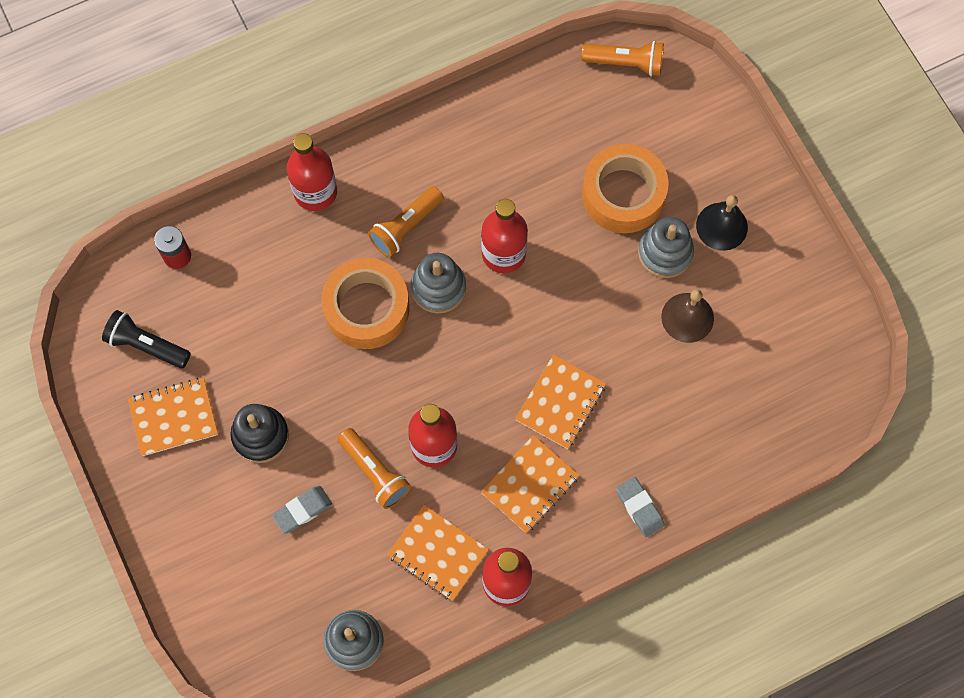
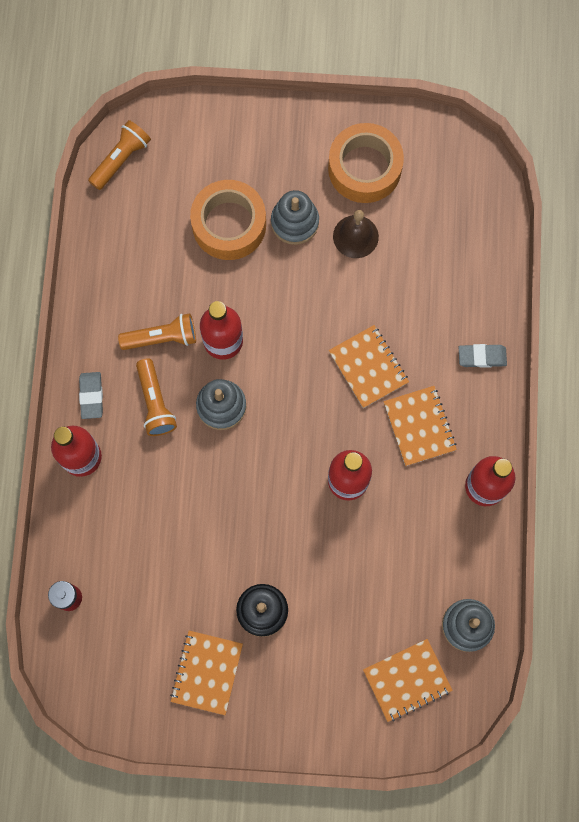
camera: 60 degrees left, 5 degrees up
black flashlight [102,310,191,368] -> none
grey eraser [272,486,332,534] -> grey eraser moved to [79,372,103,419]
orange tape [321,258,409,349] -> orange tape moved to [328,123,404,203]
orange flashlight [337,428,411,509] -> orange flashlight moved to [118,313,196,350]
orange notebook [387,504,489,601] -> orange notebook moved to [363,639,453,722]
black bell [696,195,748,251] -> none

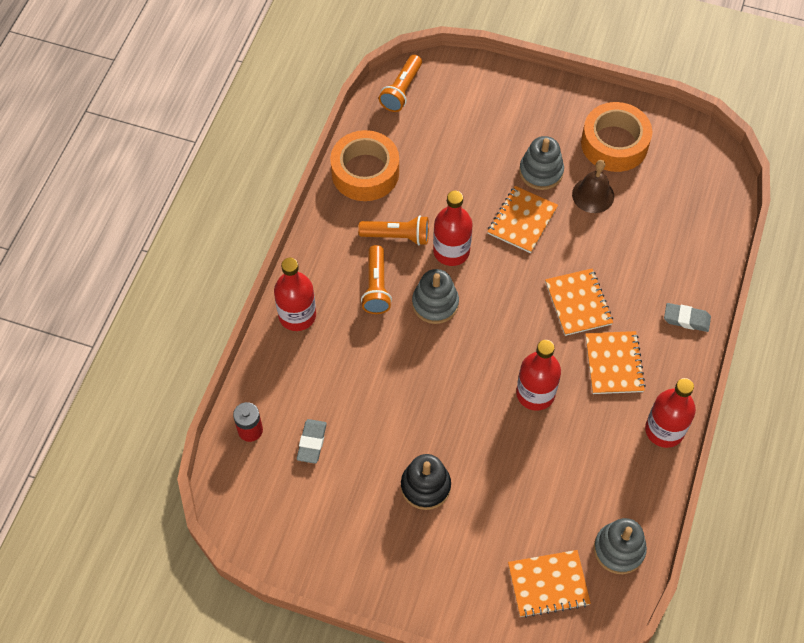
camera: 15 degrees right, 15 degrees down
grey eraser [79,372,103,419] -> grey eraser moved to [297,419,327,464]
orange flashlight [88,120,151,190] -> orange flashlight turned 150 degrees clockwise [379,55,422,112]
orange notebook [170,631,243,715] -> orange notebook moved to [487,186,558,253]
orange tape [190,180,266,260] -> orange tape moved to [330,130,399,201]

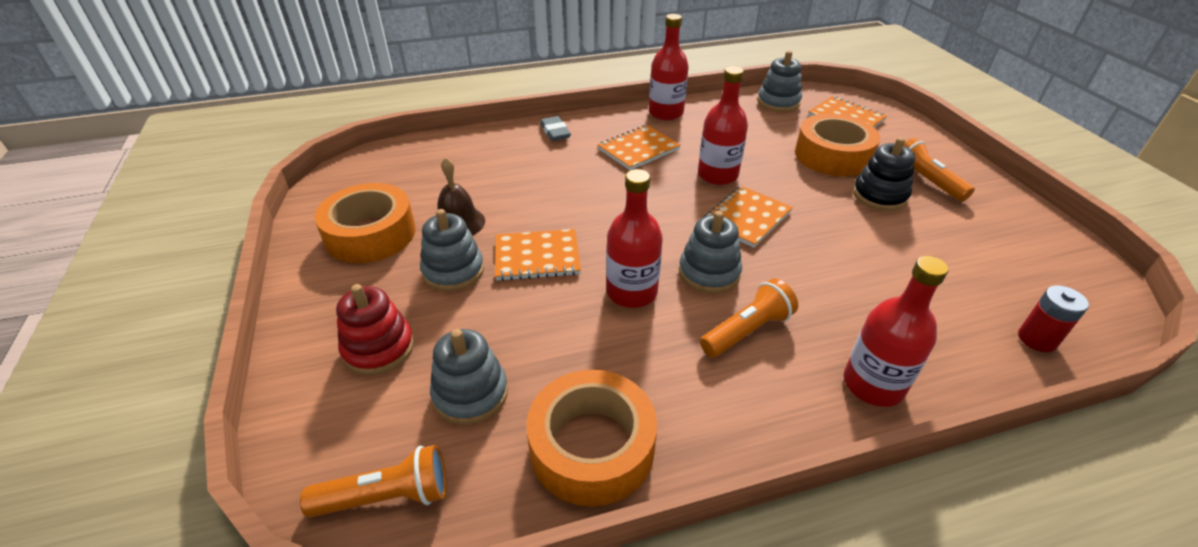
camera: 125 degrees left, 20 degrees down
grey eraser [297,419,327,464] -> none
orange flashlight [358,215,429,245] -> orange flashlight moved to [904,138,975,202]
orange notebook [545,269,613,336] -> orange notebook moved to [703,186,793,248]
none -> red stacking toy [336,284,414,375]
none -> grey stacking toy [430,329,508,425]
none -> orange tape [795,113,880,176]

